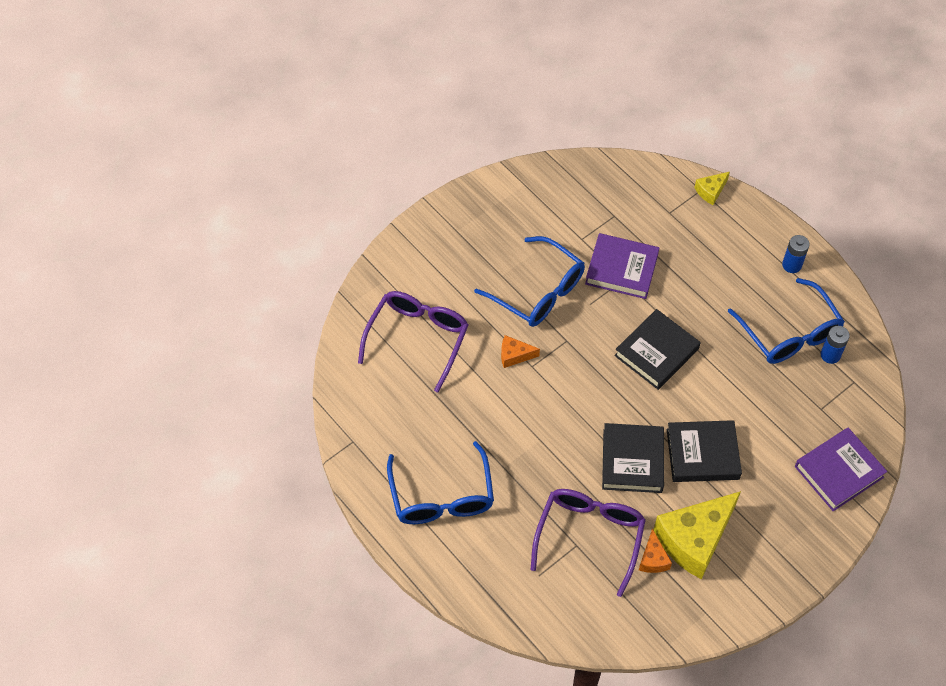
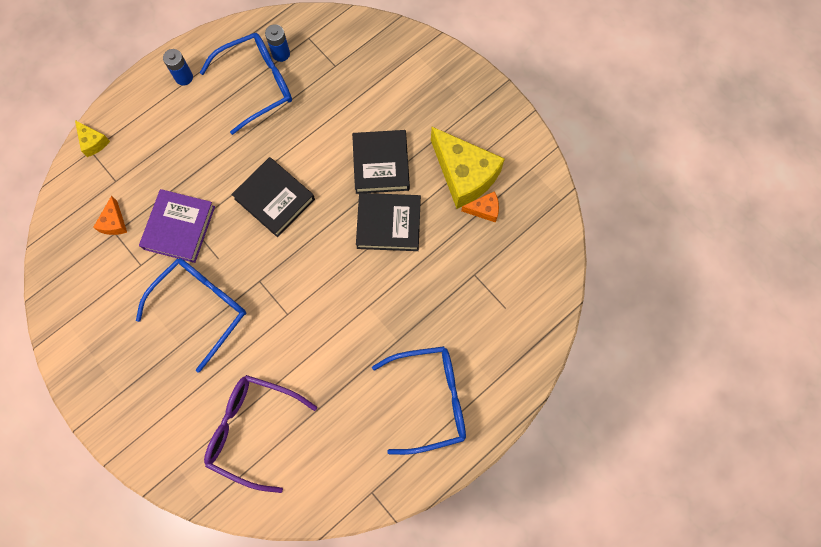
camera: 90 degrees left, 15 degrees up
orange cheese [501,335,540,368] -> orange cheese moved to [93,196,127,235]
purple glasses [531,489,646,597] -> none
purple book [795,428,887,511] -> none

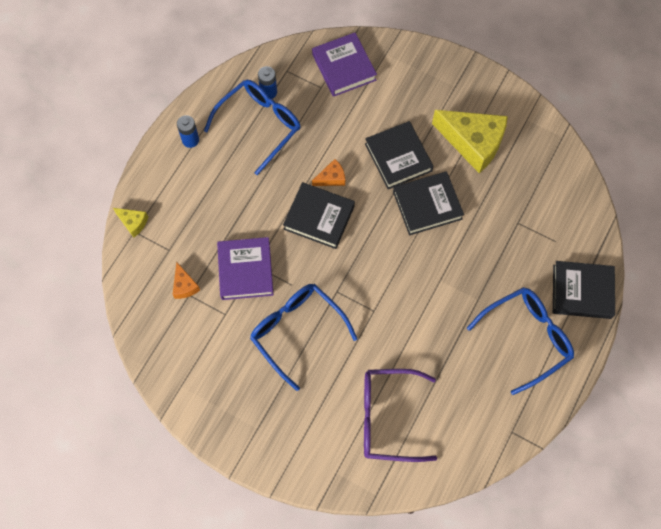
camera: 20 degrees left, 5 degrees down
blue glasses [136,258,246,373] -> blue glasses turned 60 degrees counterclockwise [250,284,357,391]
orange cheese [461,191,499,223] -> orange cheese moved to [312,159,345,186]
none -> purple book [312,33,377,97]
none -> black book [553,261,615,319]

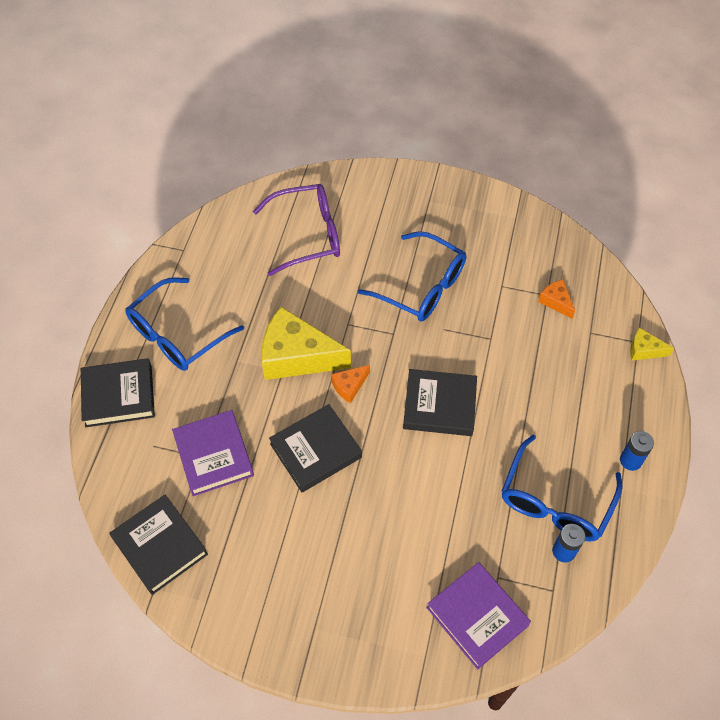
camera: 165 degrees right, 10 degrees down
purple book [217,237,274,300] -> purple book moved to [172,410,254,496]
orange cheese [312,159,345,186] -> orange cheese moved to [331,365,370,403]
black book [365,121,434,189] -> black book moved to [109,495,208,595]
yellow cheese [432,110,508,173] -> yellow cheese moved to [261,307,351,380]

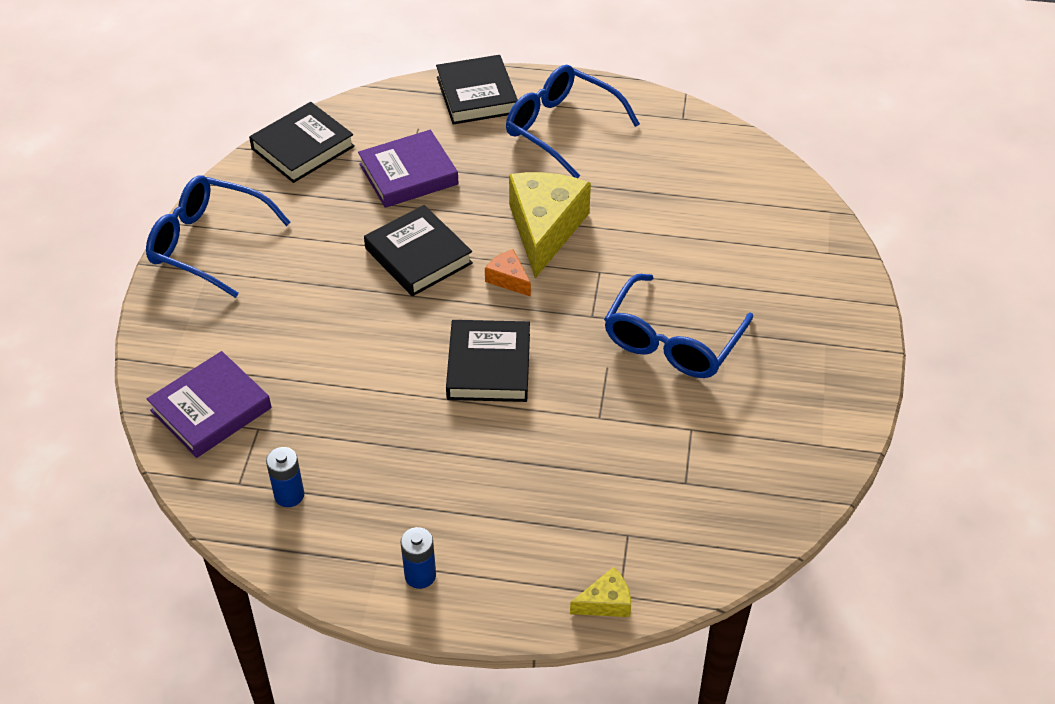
camera: 85 degrees right, 10 degrees down
purple glasses [253,184,340,276] -> none
blue glasses [502,435,623,542] -> blue glasses moved to [146,175,291,298]
orange cheese [538,280,575,319] -> none
yellow cheese [630,328,674,361] -> yellow cheese turned 60 degrees clockwise [570,567,631,617]

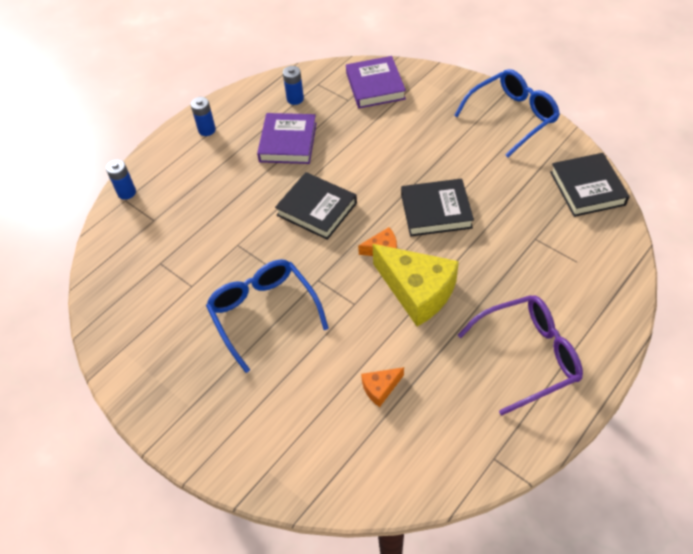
camera: 125 degrees right, 5 degrees up
purple book [358,130,459,208] -> purple book moved to [257,113,317,164]
black book [436,55,518,124] -> none
blue glasses [506,65,640,178] -> purple glasses [458,295,583,416]
yellow cheese [570,567,631,617] -> blue battery [106,159,136,200]
none -> orange cheese [361,367,404,407]

